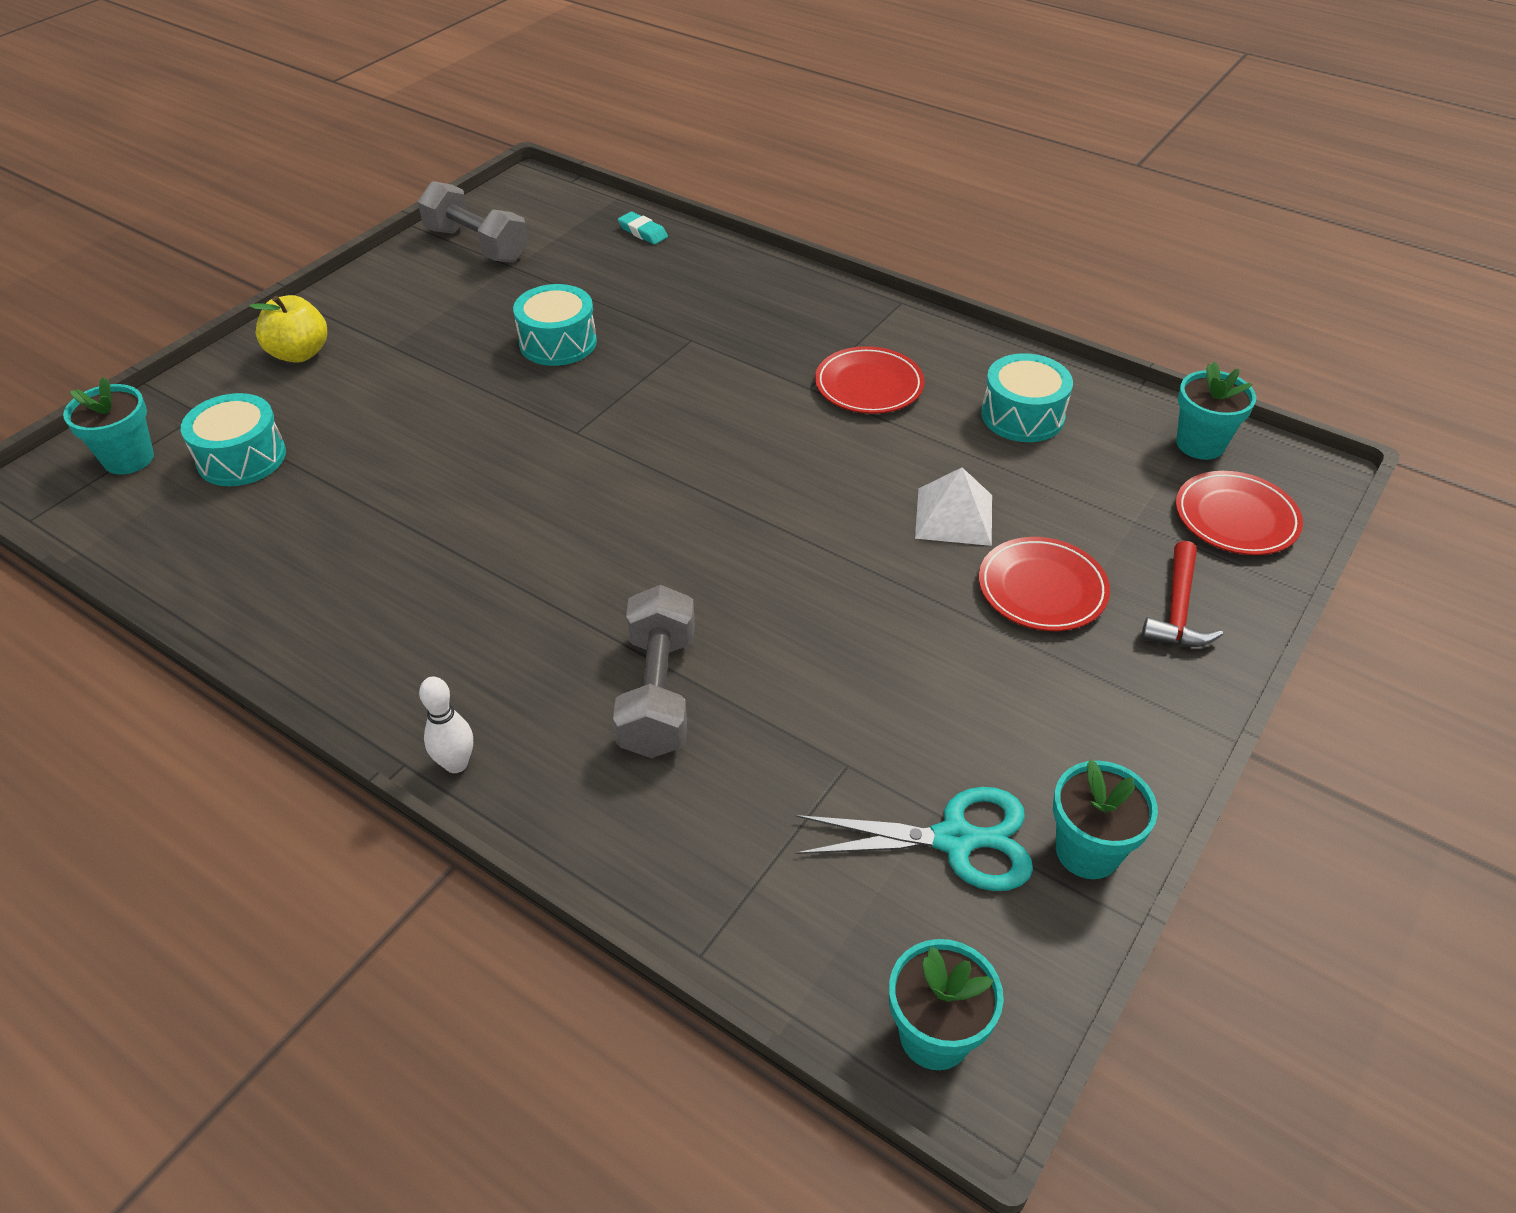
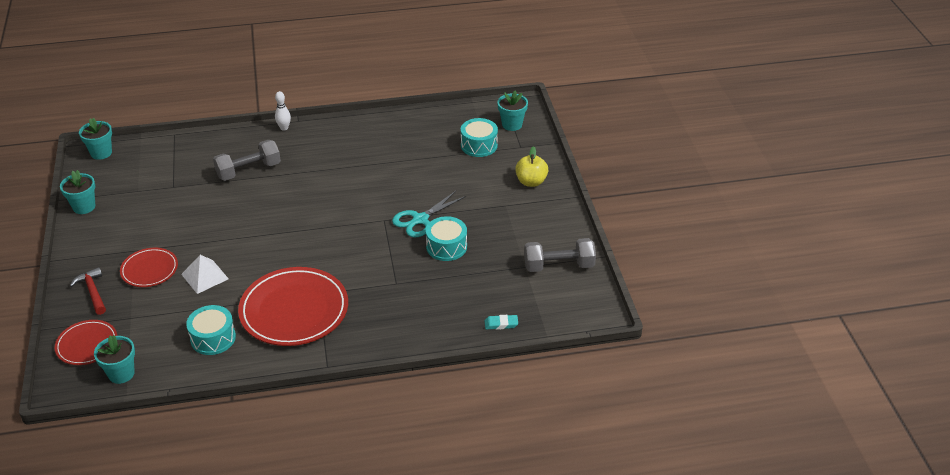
camera: 135 degrees right, 5 degrees down
grey dumbbell [613,585,695,758] -> grey dumbbell turned 75 degrees counterclockwise [213,140,281,181]
turquoise scissors [795,787,1033,891] -> turquoise scissors moved to [392,191,466,237]
red plate [815,346,924,414] -> red plate [238,267,348,346], size x1.85

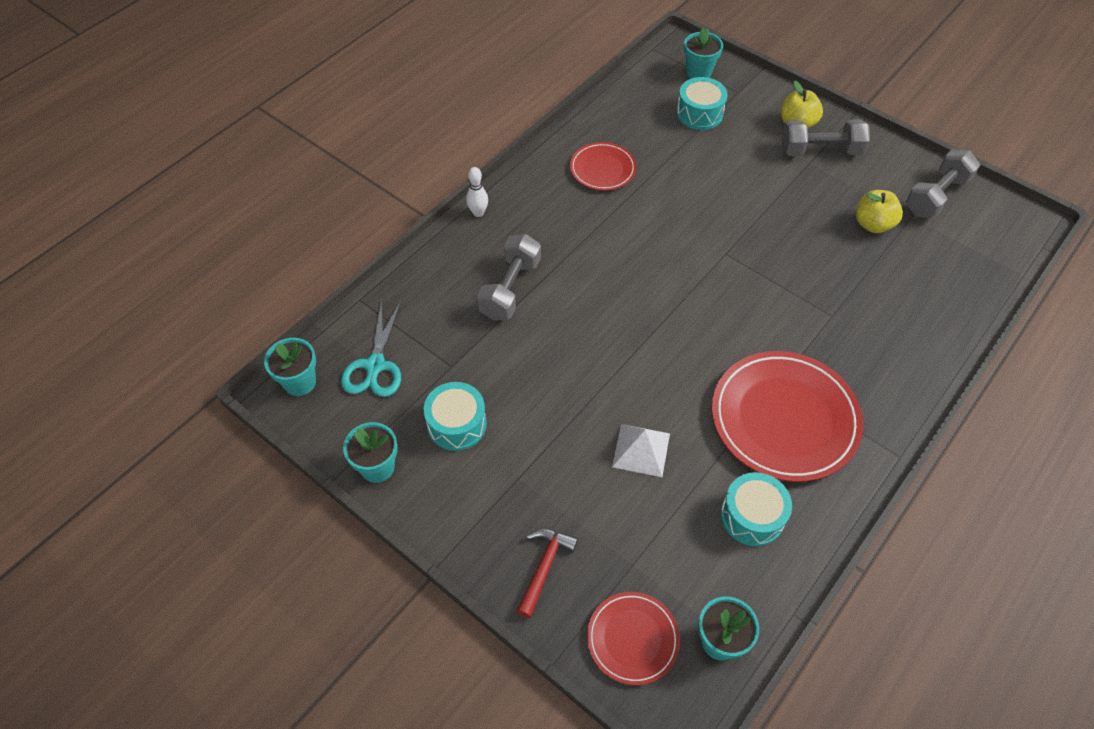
camera: 40 degrees left, 15 degrees up
red hammer [70,267,106,315] -> red hammer turned 90 degrees clockwise [516,529,578,618]
red plate [120,248,178,287] -> red plate moved to [570,142,636,191]
turquoise scissors [392,191,466,237] -> turquoise scissors moved to [341,301,401,397]
turquoise drum [426,216,467,261] -> turquoise drum moved to [424,382,487,451]
turquoise eraser [485,315,518,330] -> none
none -> grey dumbbell [782,119,870,156]
none -> yellow apple [856,190,903,233]

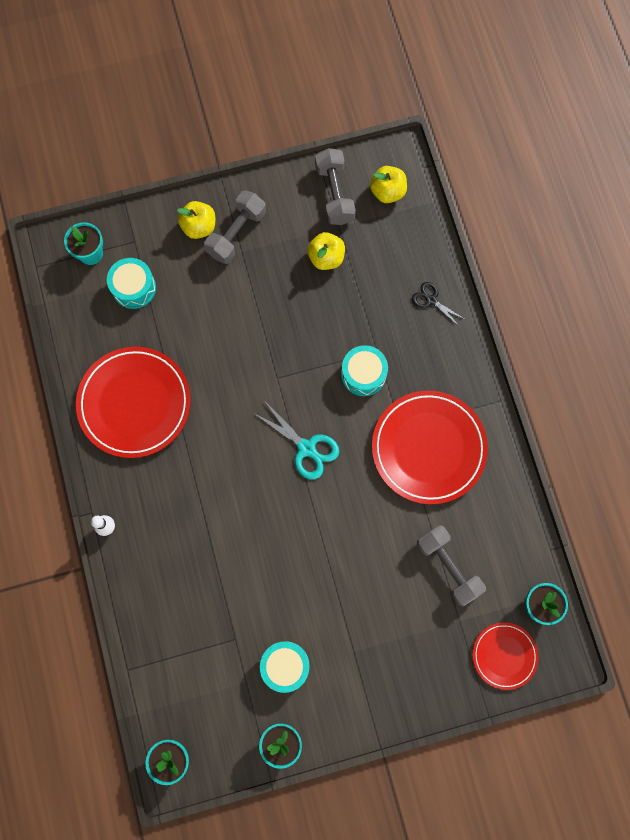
camera: 55 degrees left, 20 degrees up
turquoise scissors [341,301,401,397] -> turquoise scissors moved to [255,402,339,480]
grey dumbbell [477,234,541,320] -> grey dumbbell moved to [417,525,486,606]
red hammer [516,529,578,618] -> none
red plate [570,142,636,191] -> red plate [76,347,191,458], size x1.85
white pyramid [612,424,670,477] -> none
turquoise drum [721,472,792,546] -> turquoise drum moved to [341,345,388,396]
none -> yellow apple [370,166,407,203]
none -> black scissors [412,282,466,327]

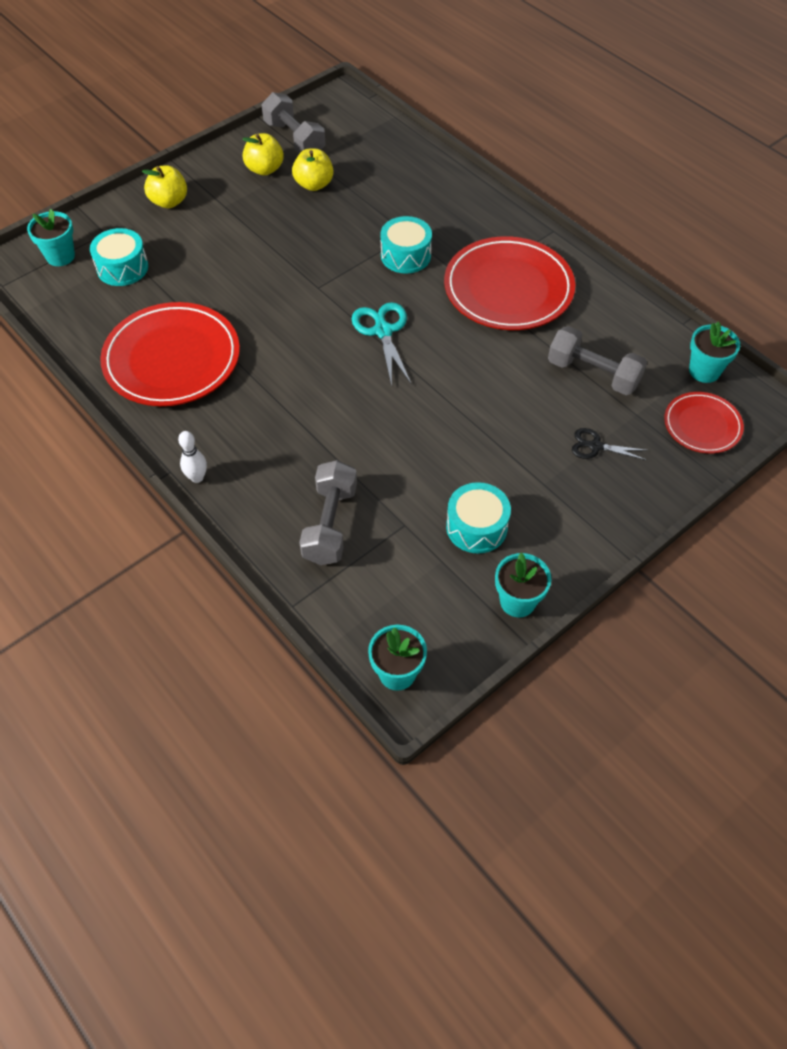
camera: 25 degrees left, 20 degrees down
grey dumbbell [204,190,266,264] -> grey dumbbell moved to [299,460,357,565]
turquoise scissors [255,402,339,480] -> turquoise scissors turned 120 degrees counterclockwise [352,302,411,387]
yellow apple [370,166,407,203] -> yellow apple moved to [242,133,284,176]
black scissors [412,282,466,327] -> black scissors moved to [572,428,648,460]

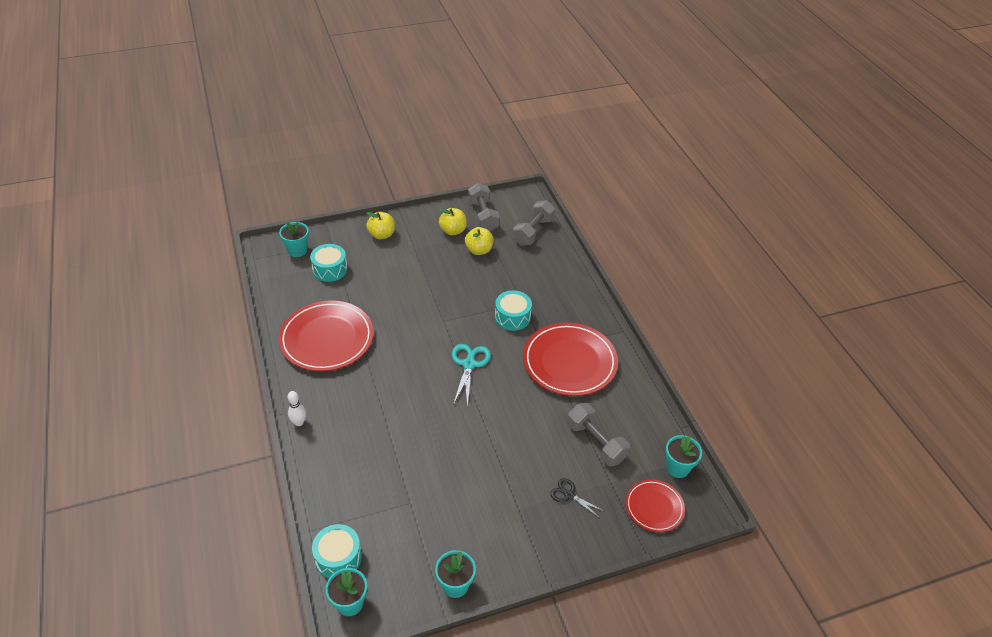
camera: 20 degrees right, 10 degrees down
grey dumbbell [299,460,357,565] -> grey dumbbell moved to [513,200,555,246]
turquoise drum [446,482,511,553] -> turquoise drum moved to [312,524,362,578]

